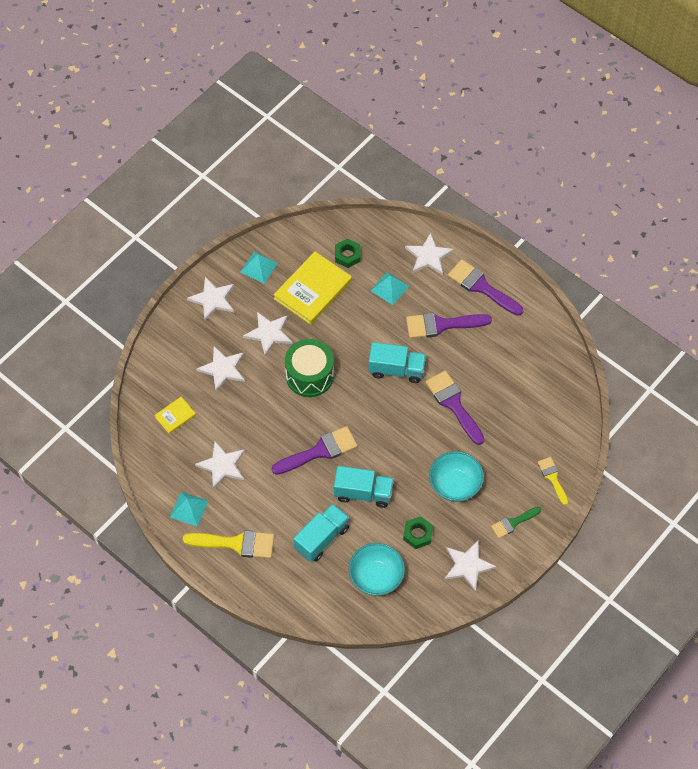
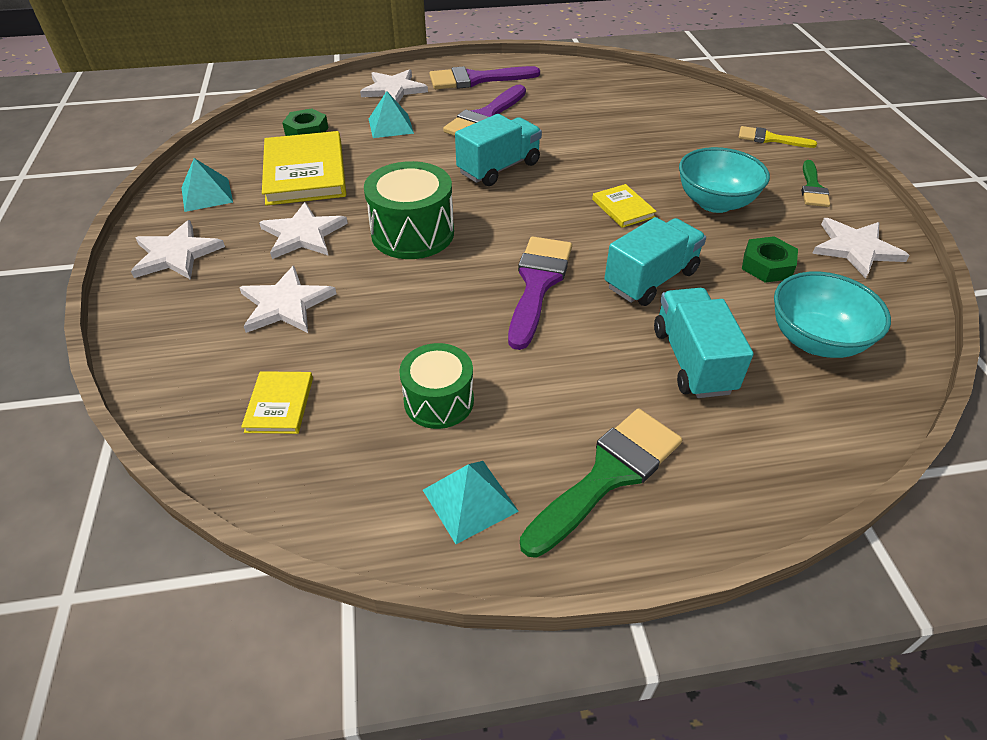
camera: 50 degrees left, 15 degrees down
yellow brush [183,530,274,558] -> green brush [520,408,682,558]
white star [195,441,245,489] -> green drum [399,343,474,429]
purple brush [425,371,484,445] -> none
none -> yellow book [592,184,657,228]

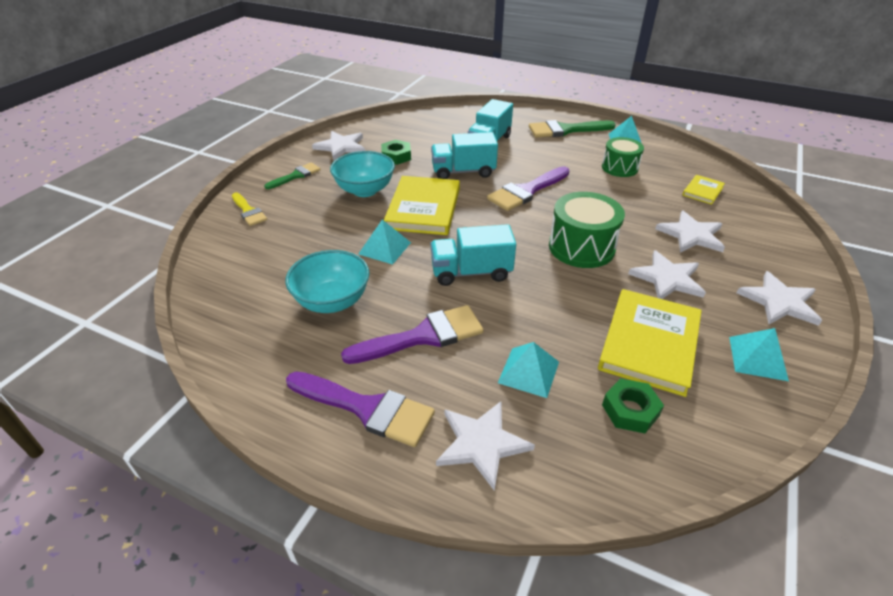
camera: 145 degrees left, 5 degrees down
yellow book [592,184,657,228] -> yellow book [384,176,460,235], size x2.03
turquoise bowl [774,272,891,358] -> turquoise bowl moved to [285,250,370,313]
none -> turquoise pyramid [358,220,411,264]

